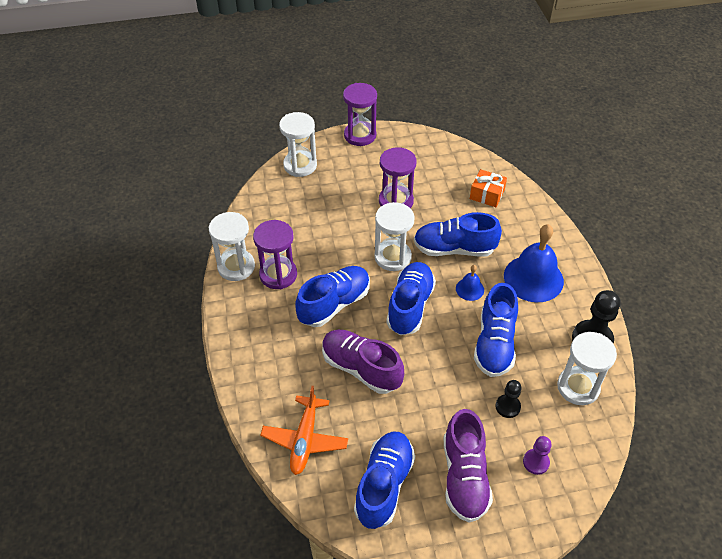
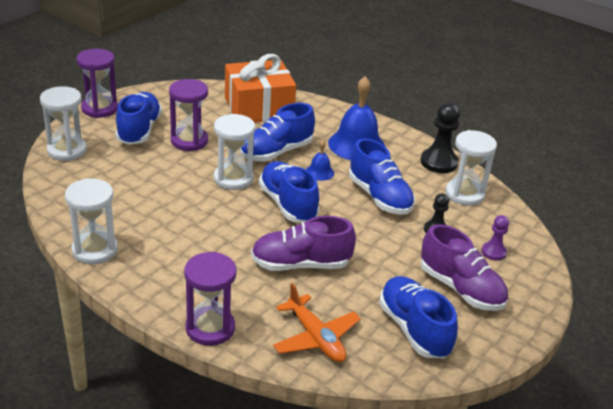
camera: 45 degrees left, 15 degrees down
purple hourglass [253,220,297,289] -> purple hourglass moved to [184,252,236,346]
blue shoe [295,266,370,327] -> blue shoe moved to [115,92,162,145]
orange gift [470,169,507,207] -> orange gift [225,54,296,123], size x2.05

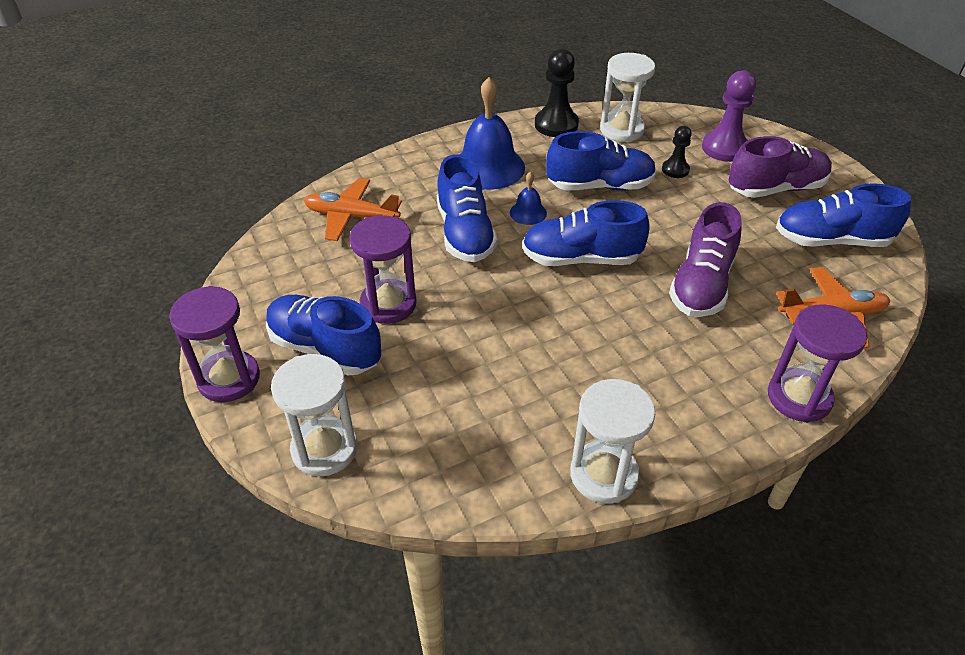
camera: 60 degrees left, 10 degrees up
white hourglass [214,114,255,190] -> none
orange gift [225,54,296,123] -> orange plane [304,178,402,241]
purple pawn [481,215,509,261] -> purple pawn [702,70,756,162], size x1.72

